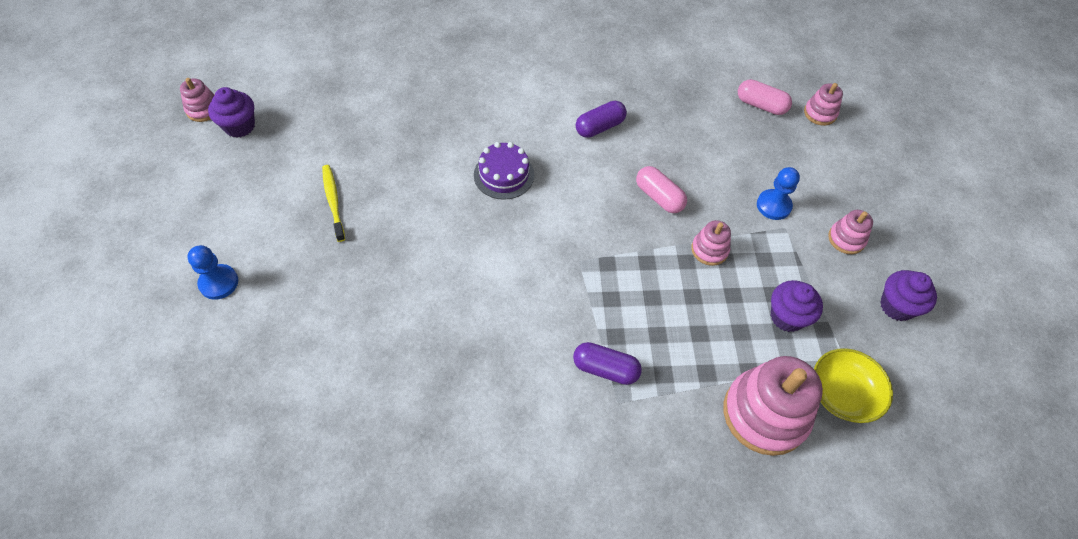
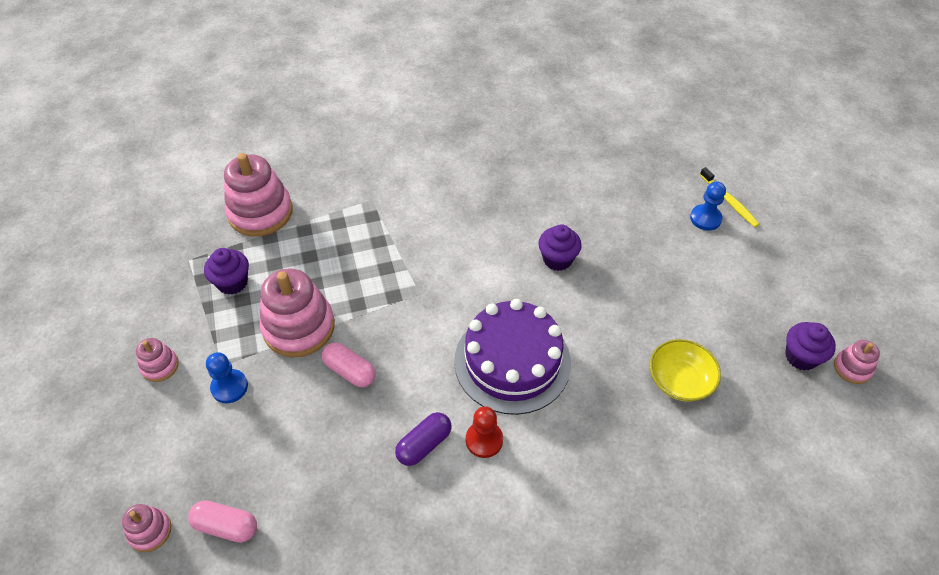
camera: 170 degrees right, 5 degrees down
yellow toothbrush [322,165,345,242] -> yellow toothbrush moved to [700,167,760,227]
purple cake [474,142,534,200] -> purple cake [454,299,571,415], size x1.85
purple capsule [573,342,642,385] -> none
pink stacking toy [691,220,731,266] -> pink stacking toy [260,268,335,357], size x2.02
yellow bowl [814,348,893,423] -> yellow bowl moved to [650,339,721,402]
purple cupcake [880,270,937,321] -> purple cupcake moved to [538,224,582,271]
none -> red pawn [466,406,503,458]

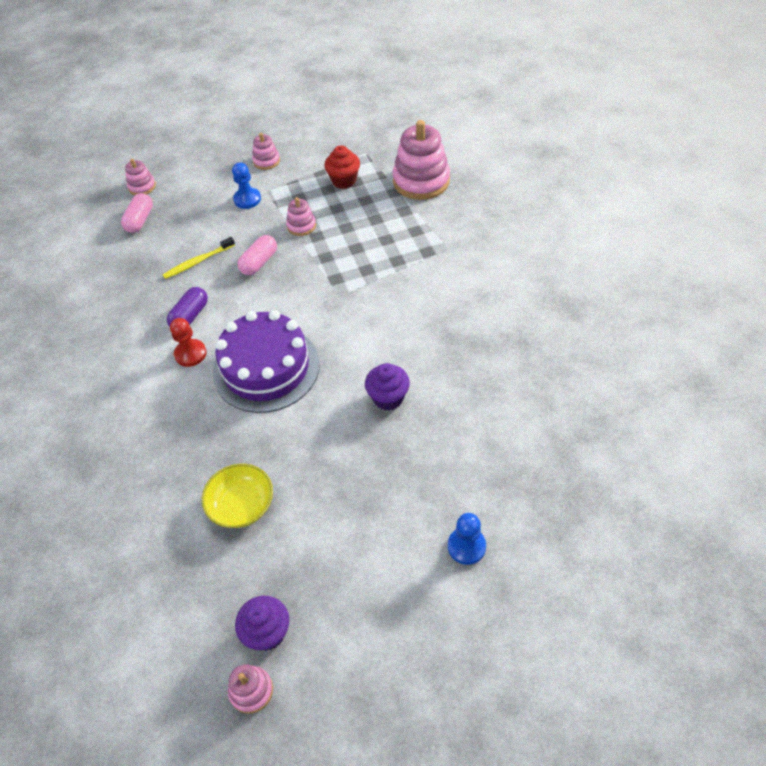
camera: 90 degrees right, 0 degrees up
purple cupcake [204,248,249,295] -> red cupcake [324,145,360,189]
pink stacking toy [260,268,335,357] -> pink stacking toy [286,197,316,236], size x0.50
purple capsule [395,412,451,466] -> purple capsule turned 75 degrees clockwise [167,287,208,327]
yellow toothbrush [700,167,760,227] -> yellow toothbrush moved to [163,237,235,279]

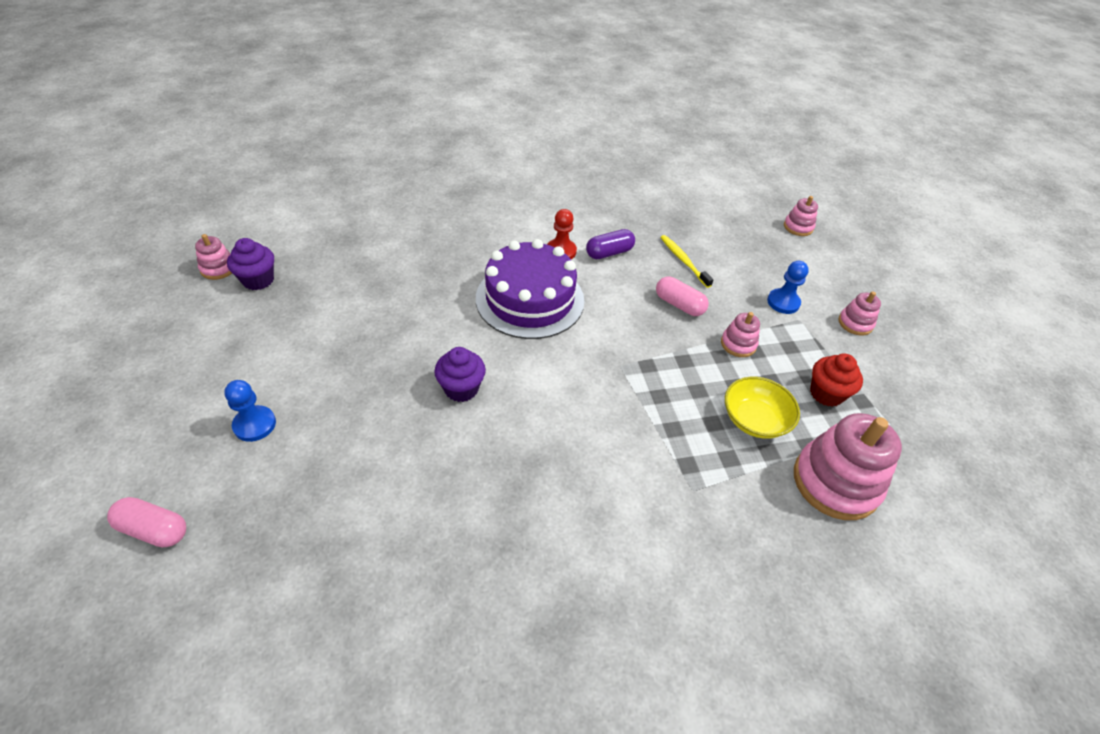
camera: 90 degrees right, 5 degrees down
pink capsule [121,193,153,233] -> pink capsule moved to [107,497,186,547]
purple capsule [167,287,208,327] -> purple capsule turned 60 degrees counterclockwise [586,229,635,259]
yellow bowl [202,464,273,528] -> yellow bowl moved to [725,377,800,439]

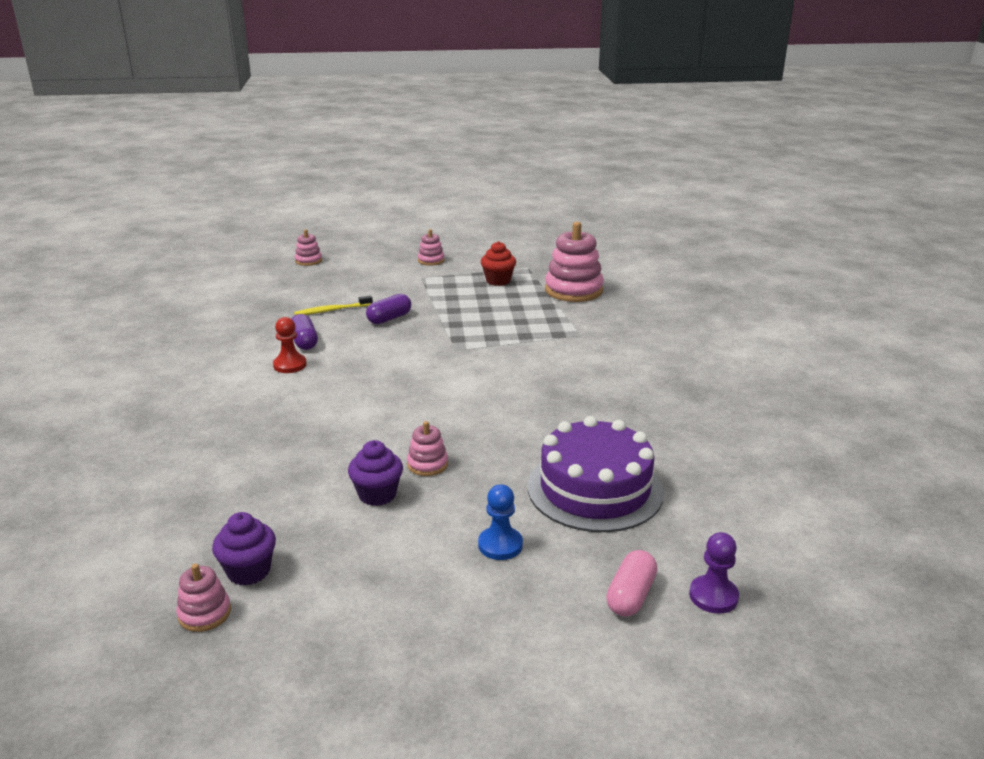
camera: 80 degrees left, 20 degrees down
purple cupcake [434,347,486,402] -> purple cupcake moved to [348,440,403,506]
purple cake [476,239,584,339] -> purple cake moved to [528,416,664,532]
pink capsule [656,277,709,316] -> purple capsule [366,294,411,324]
pink stacking toy [721,312,760,357] -> pink stacking toy moved to [407,421,448,476]
yellow bowl [725,377,800,439] -> none
blue pawn [767,261,809,314] -> none
none -> purple pawn [689,532,739,614]

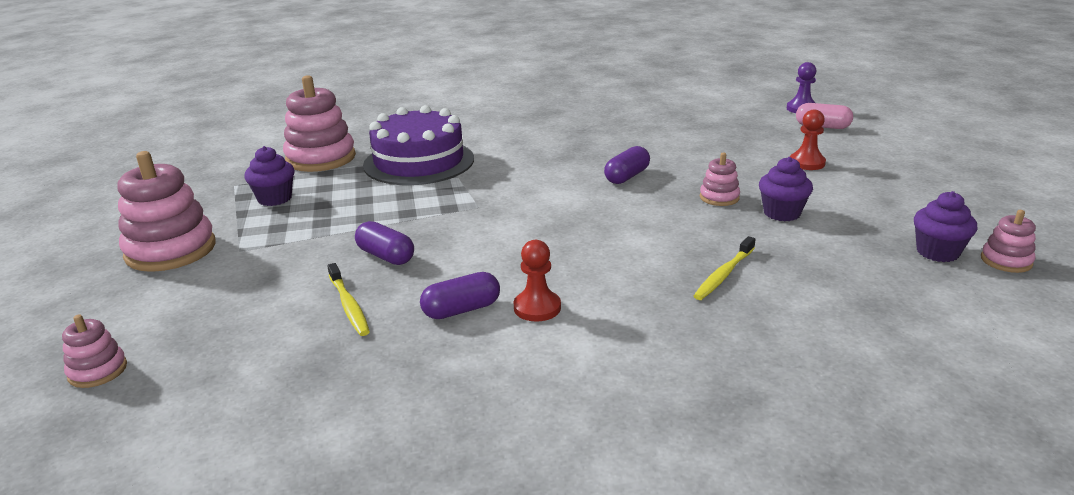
camera: 95 degrees left, 0 degrees up
pink stacking toy [418,229,445,266] -> pink stacking toy [117,151,216,272], size x2.02
blue pawn [478,484,523,560] -> red pawn [790,109,826,170]
red cupcake [481,241,516,286] -> purple cupcake [244,146,294,206]
purple cake [528,416,664,532] -> purple cake moved to [363,105,474,185]
none -> purple capsule [604,146,650,184]
none -> yellow toothbrush [693,236,756,300]

